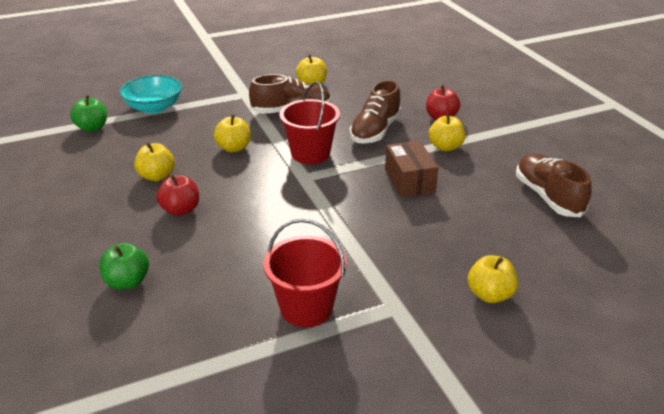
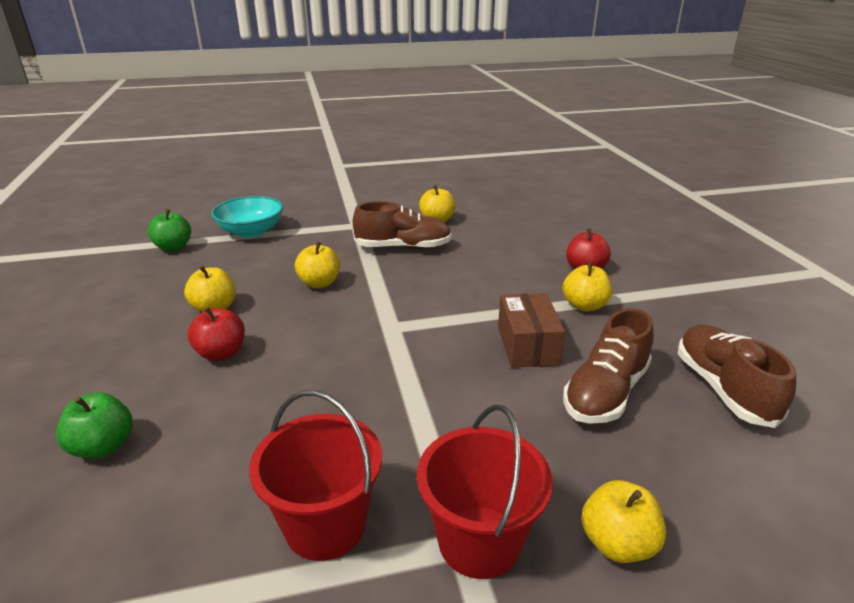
camera: 10 degrees right, 5 degrees down
red bucket [279,82,340,164] -> red bucket moved to [417,405,553,579]
brown shoe [350,80,401,144] -> brown shoe moved to [563,308,653,424]

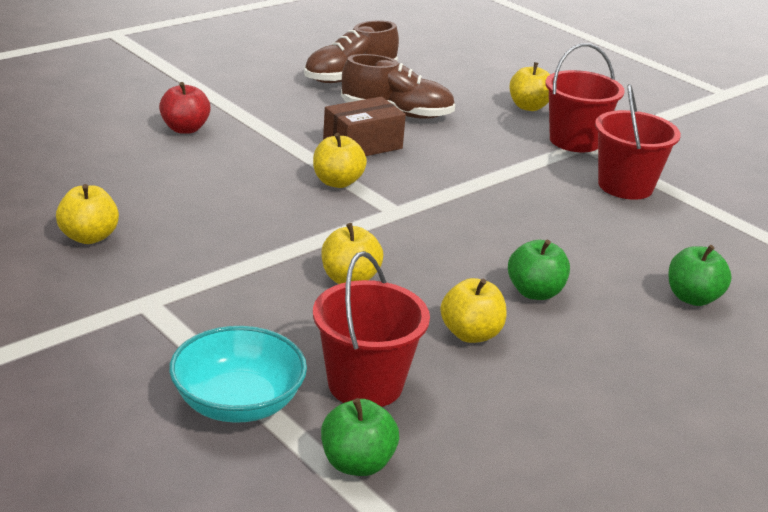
camera: 120 degrees left, 0 degrees up
red apple [188,307,245,361] -> green apple [508,240,570,300]
brown shoe [353,201,452,250] -> none
yellow apple [563,262,612,311] -> yellow apple moved to [313,133,367,188]
none -> red bucket [313,251,430,407]

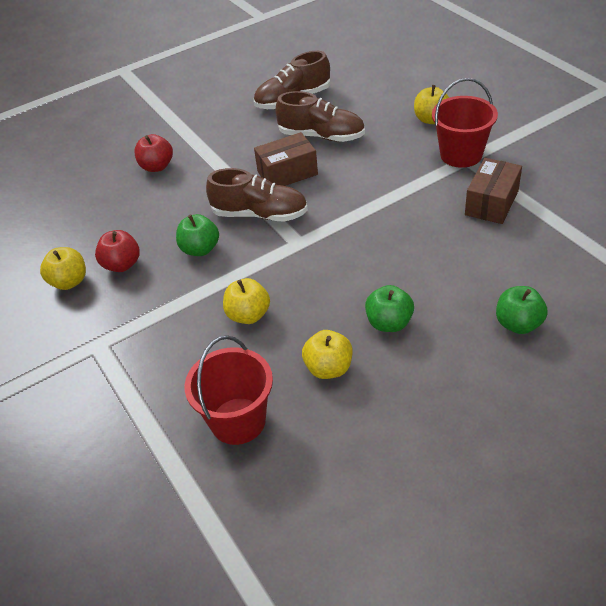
camera: 15 degrees right, 15 degrees up
turquoise bowl [169,326,307,423] -> none
yellow apple [313,133,367,188] -> brown shoe [206,168,308,222]
green apple [321,398,399,476] -> green apple moved to [176,214,219,256]
red bucket [595,84,681,200] -> brown box [465,158,522,224]
none -> red apple [95,230,140,272]

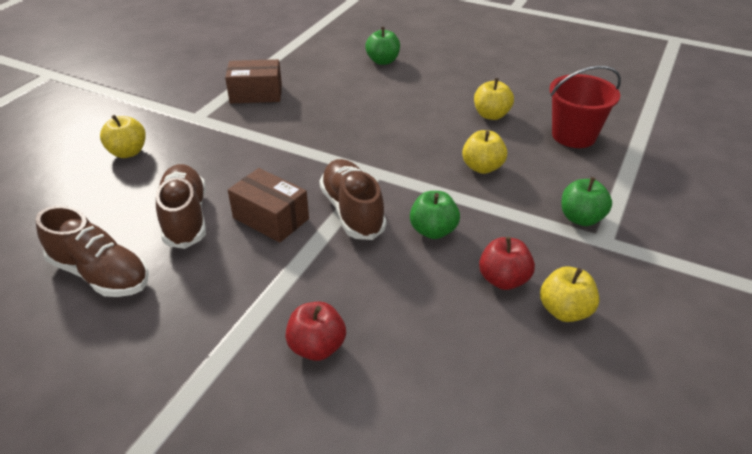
camera: 125 degrees left, 5 degrees down
green apple [365,285,414,332] -> green apple moved to [561,177,612,226]
red bucket [432,78,498,168] -> none

